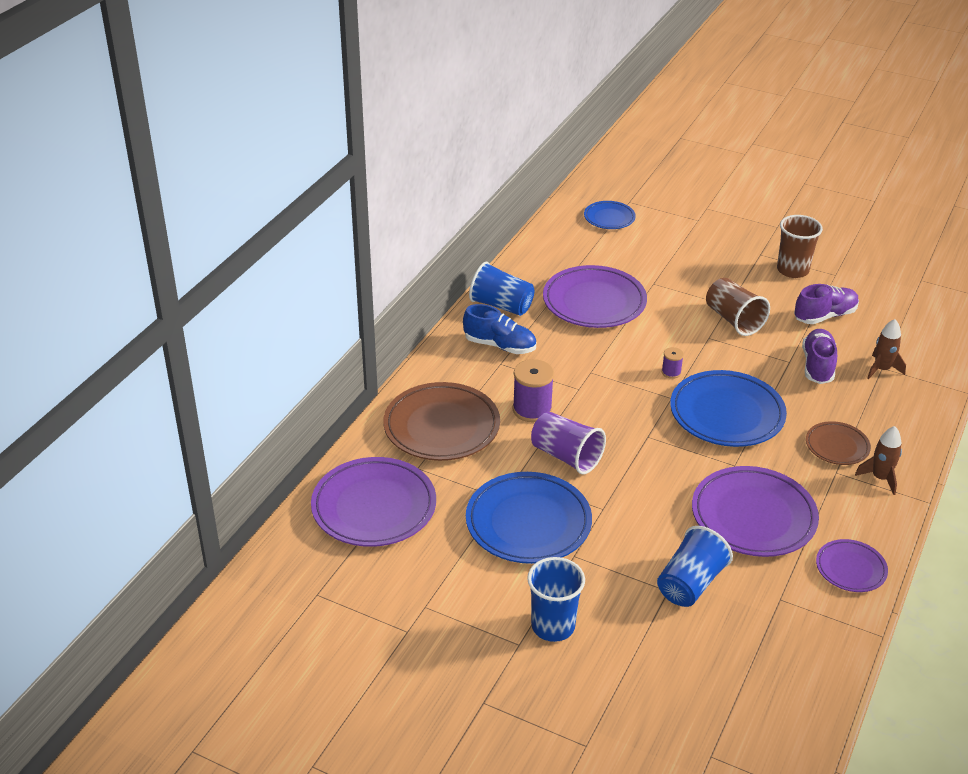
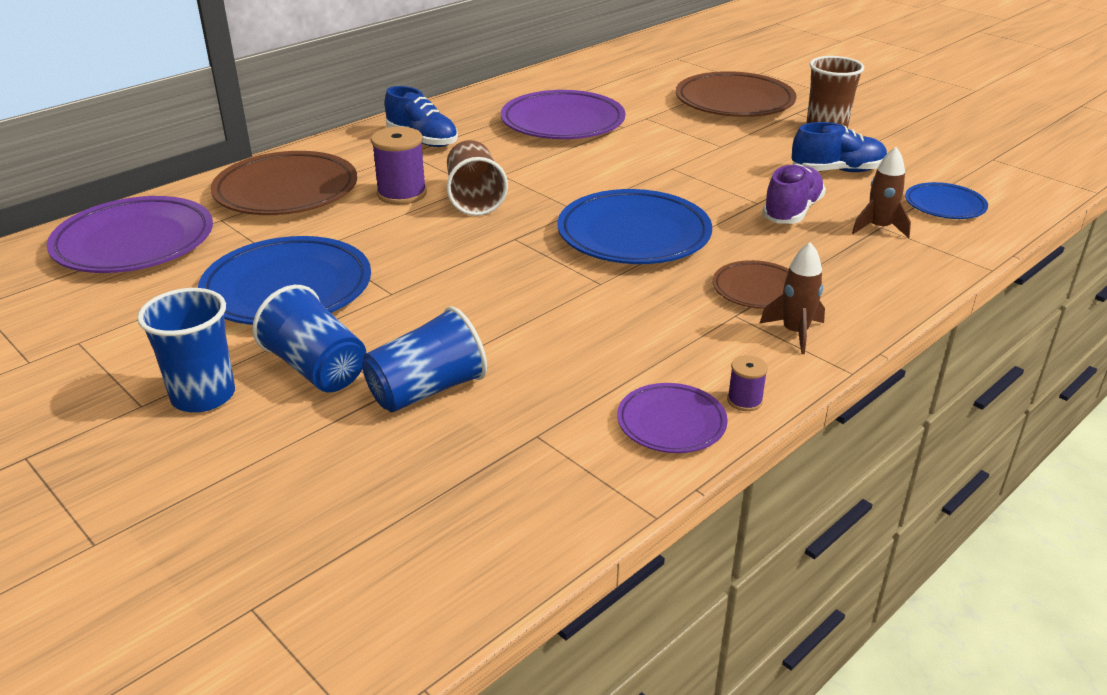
camera: 20 degrees right, 5 degrees down
blue cup [469,262,534,316] -> blue cup moved to [252,285,366,392]
purple cup [531,412,606,475] -> none
blue plate [584,201,636,229] -> blue plate moved to [905,182,988,219]
purple spool [662,347,684,379] -> purple spool moved to [727,355,768,411]
purple plate [692,466,819,557] -> none
brown cup [706,278,770,336] -> brown cup moved to [447,140,508,216]
purple shoe [794,284,859,324] -> blue shoe [792,122,887,172]
none -> brown plate [676,71,796,117]

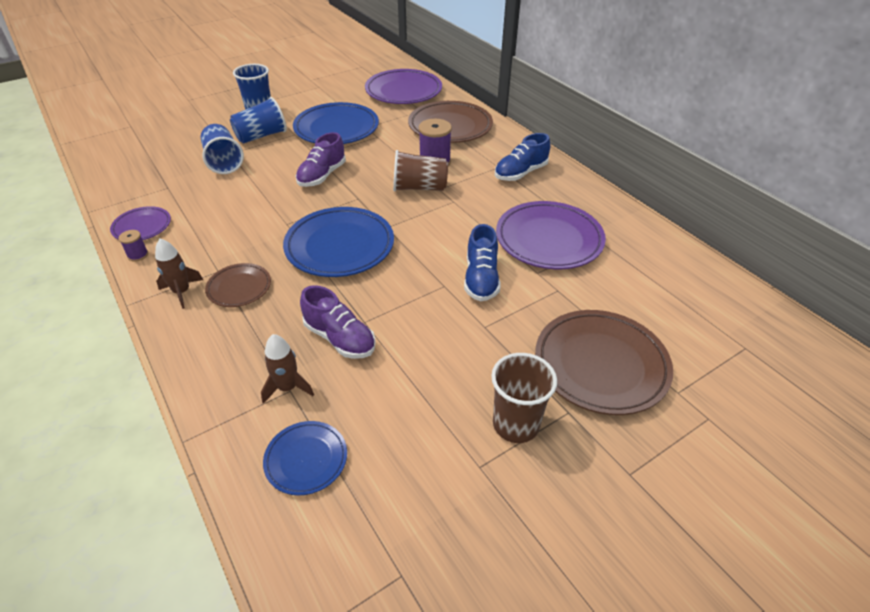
camera: 100 degrees right, 10 degrees up
blue shoe [792,122,887,172] -> blue shoe moved to [464,224,500,301]
none -> purple shoe [296,132,346,187]

